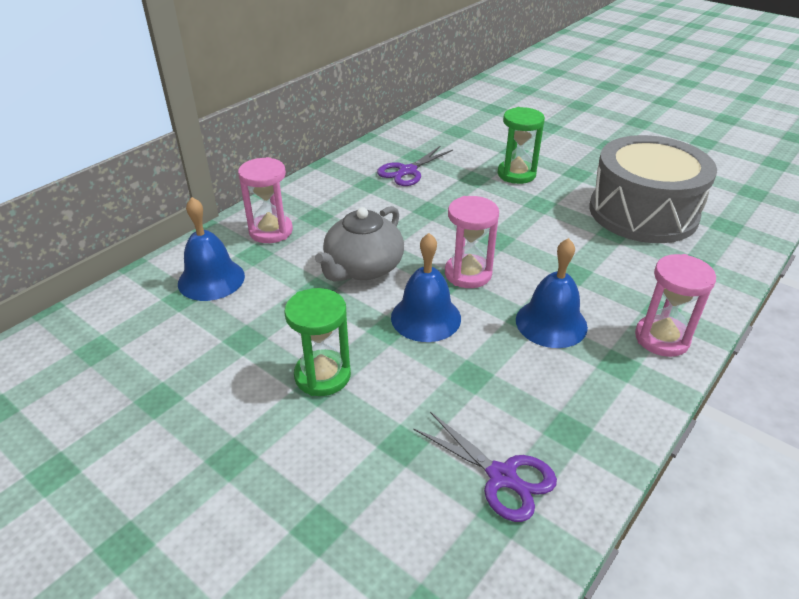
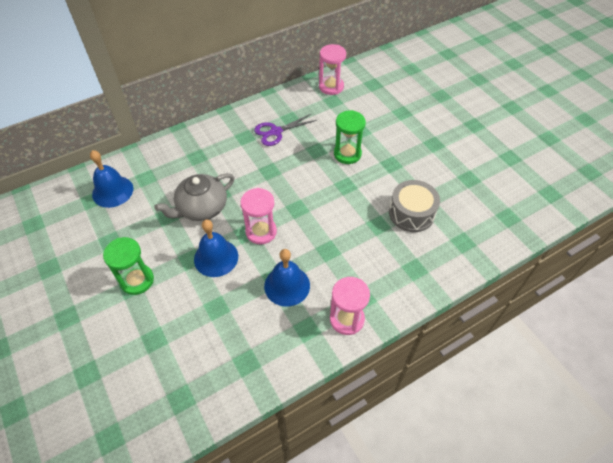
camera: 20 degrees right, 15 degrees up
pink hourglass [238,157,293,243] -> pink hourglass moved to [319,44,346,95]
purple scissors [413,412,557,522] -> none
grey drum [590,135,717,243] -> grey drum [389,180,440,232], size x0.60

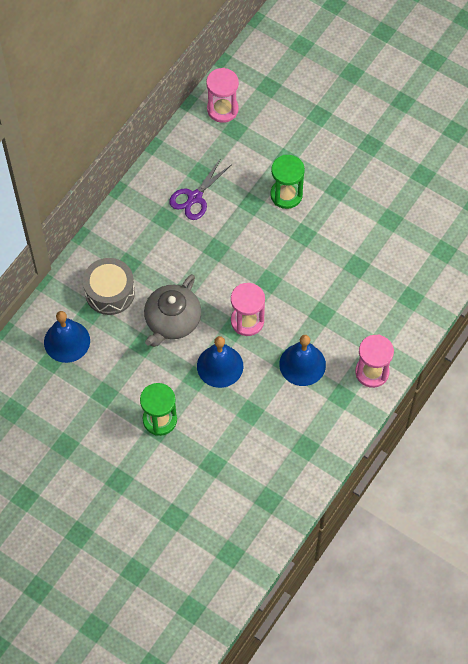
camera: 25 degrees left, 10 degrees up
grey drum [389,180,440,232] -> grey drum moved to [83,258,135,315]

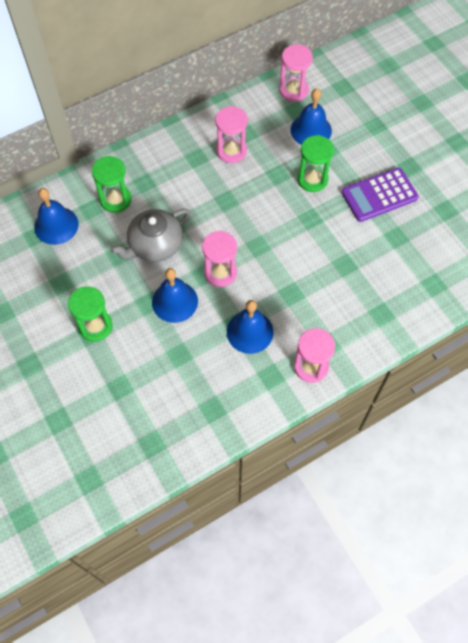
camera: 25 degrees right, 0 degrees up
grey drum [83,258,135,315] -> green hourglass [92,156,131,213]
purple scissors [169,158,231,220] -> pink hourglass [215,106,248,163]
none -> blue bell [290,89,332,145]
none -> purple calculator [341,168,419,222]

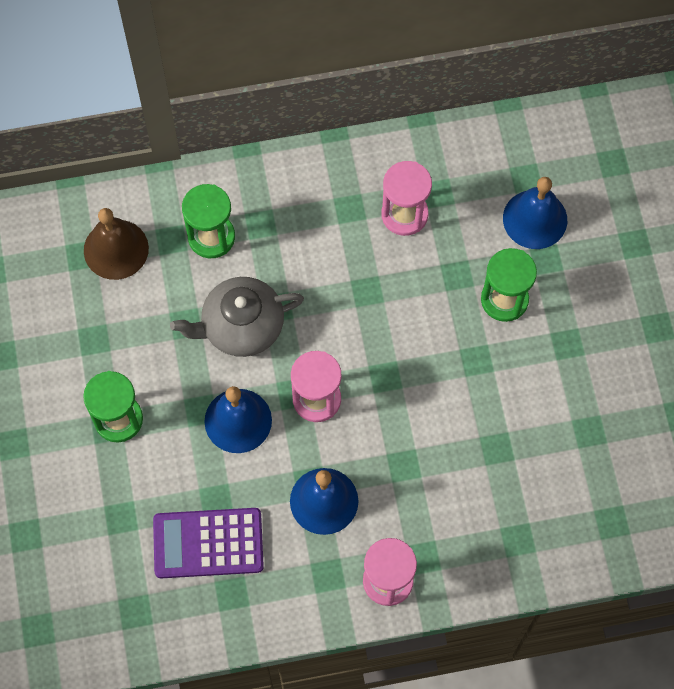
camera: 20 degrees right, 5 degrees up
blue bell [34,188,79,245] -> brown bell [84,208,149,280]
pink hourglass [279,44,313,102] -> none
purple calculator [341,168,419,222] -> purple calculator moved to [153,508,264,578]

